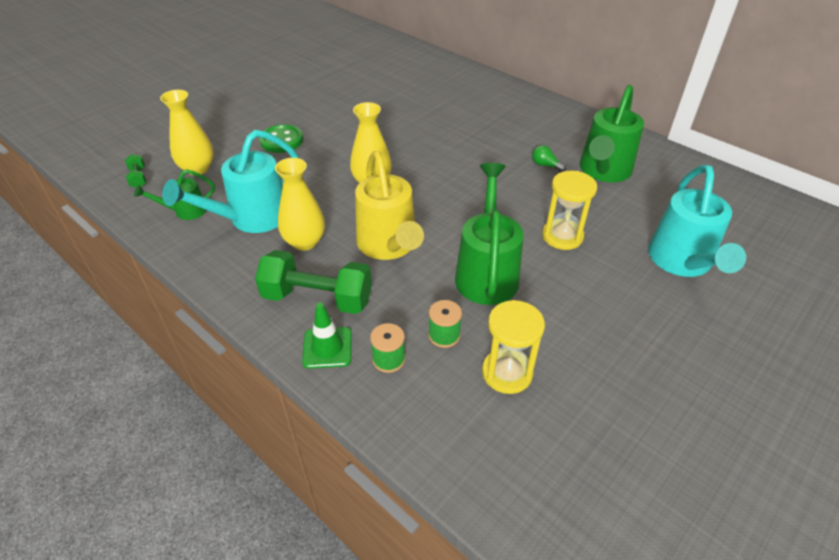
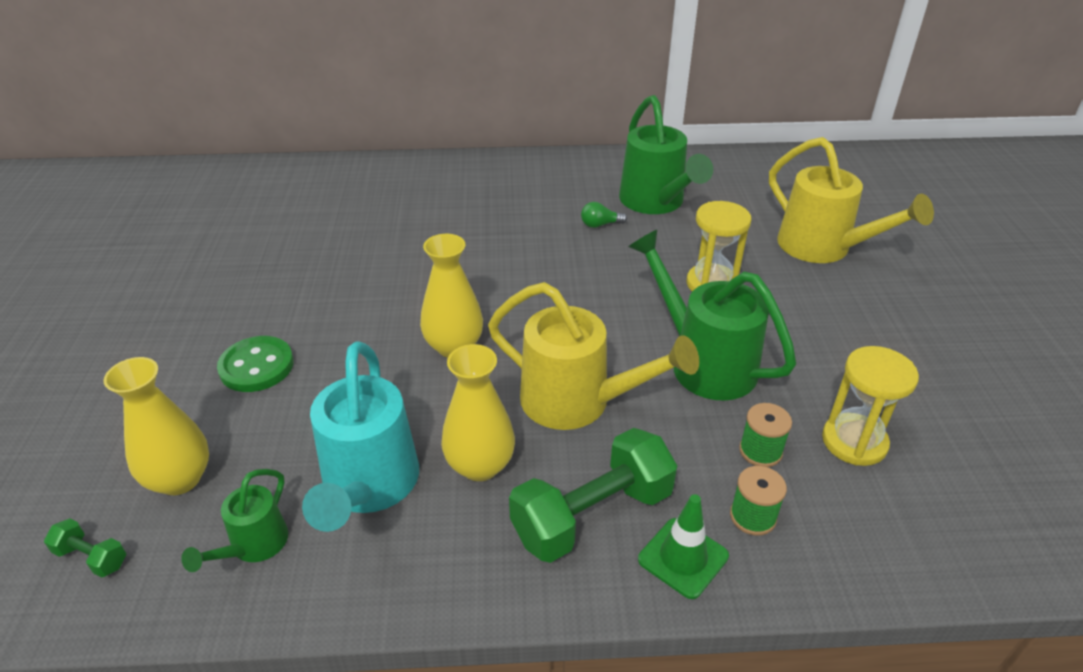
camera: 45 degrees left, 5 degrees down
turquoise watering can [648,165,746,277] -> yellow watering can [769,137,934,263]

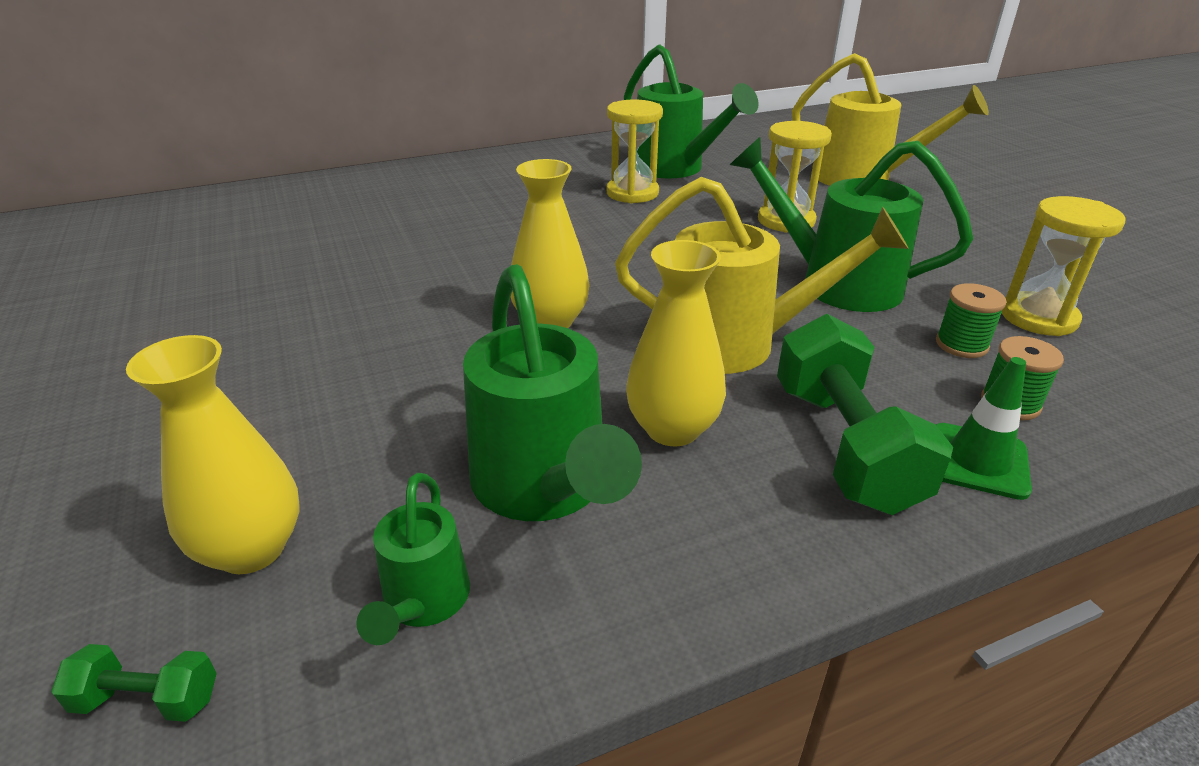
camera: 20 degrees left, 5 degrees down
green button [217,336,294,392] -> none
turquoise watering can [302,341,419,532] -> green watering can [463,264,642,521]
green dumbbell [509,428,677,563] -> green dumbbell turned 45 degrees counterclockwise [777,314,953,515]
green light bulb [581,202,627,228] -> yellow hourglass [607,100,663,203]

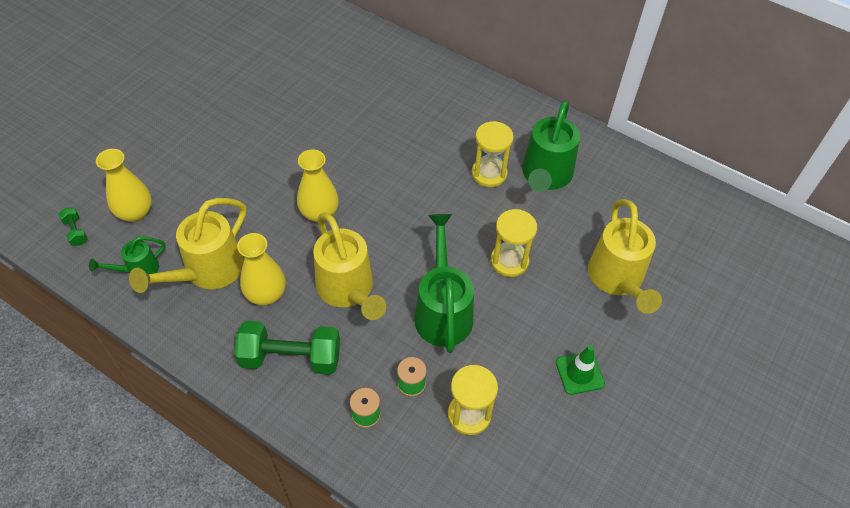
camera: 55 degrees right, 20 degrees up
green watering can [463,264,642,521] -> yellow watering can [129,198,247,293]
green dumbbell [777,314,953,515] -> green dumbbell turned 45 degrees clockwise [234,321,340,375]
green traffic cone [936,357,1032,500] -> green traffic cone moved to [556,345,605,395]

